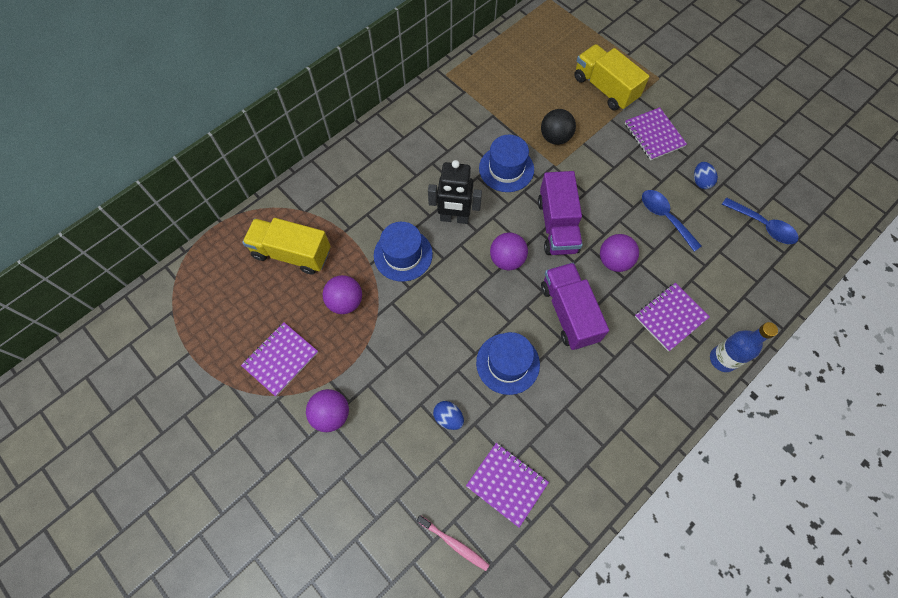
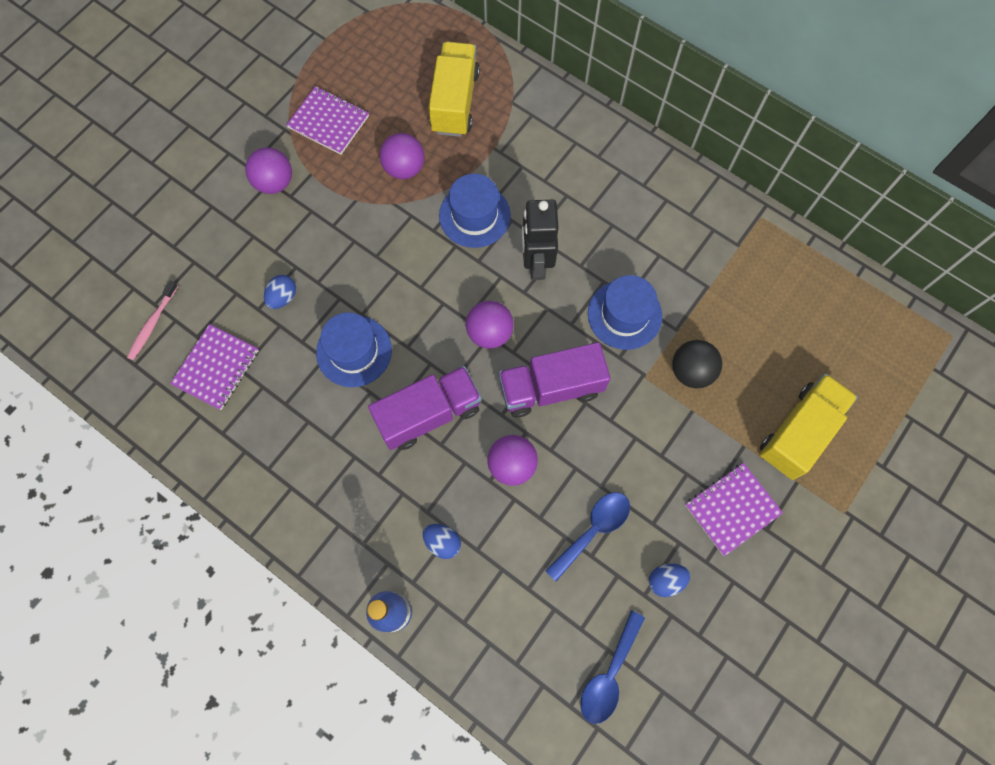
camera: 80 degrees right, 5 degrees up
purple notebook [635,283,710,351] -> blue egg [423,524,461,559]

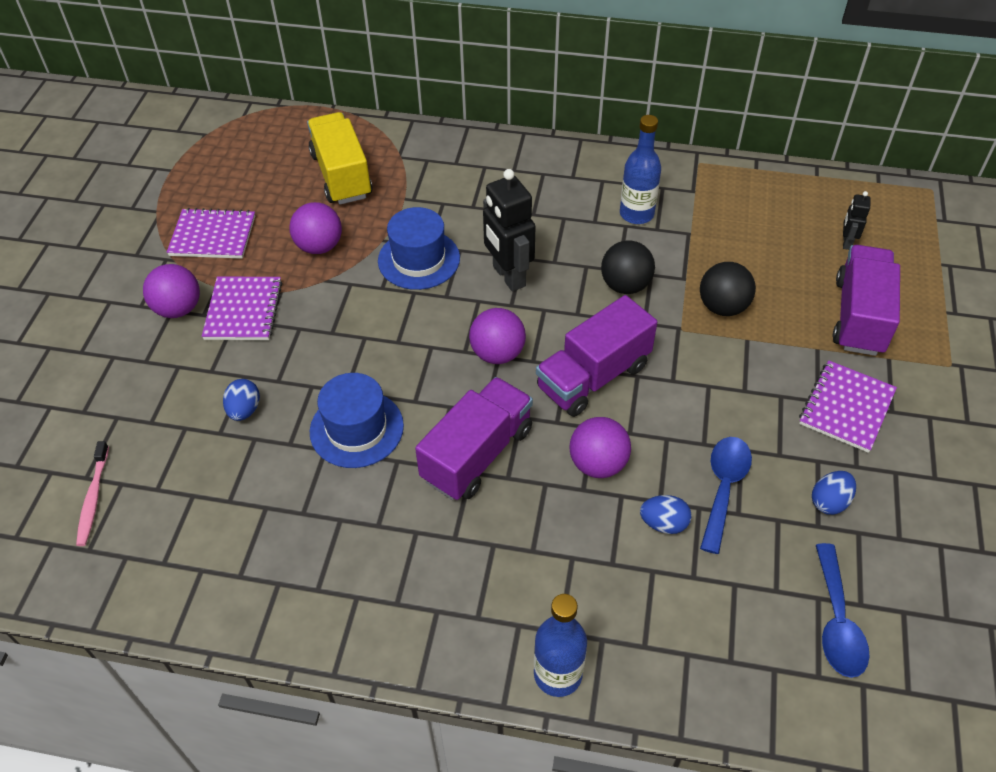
camera: 25 degrees left, 20 degrees down
purple notebook [170,324,259,410] -> purple notebook moved to [202,276,282,340]
blue egg [423,524,461,559] -> blue egg moved to [640,495,692,534]
blue hat [588,275,662,350] -> black ball [601,240,655,294]
yellow truck [760,374,857,480] -> purple truck [833,245,900,356]
none -> blue bottle [620,115,661,224]
none -> black robot [843,191,871,250]

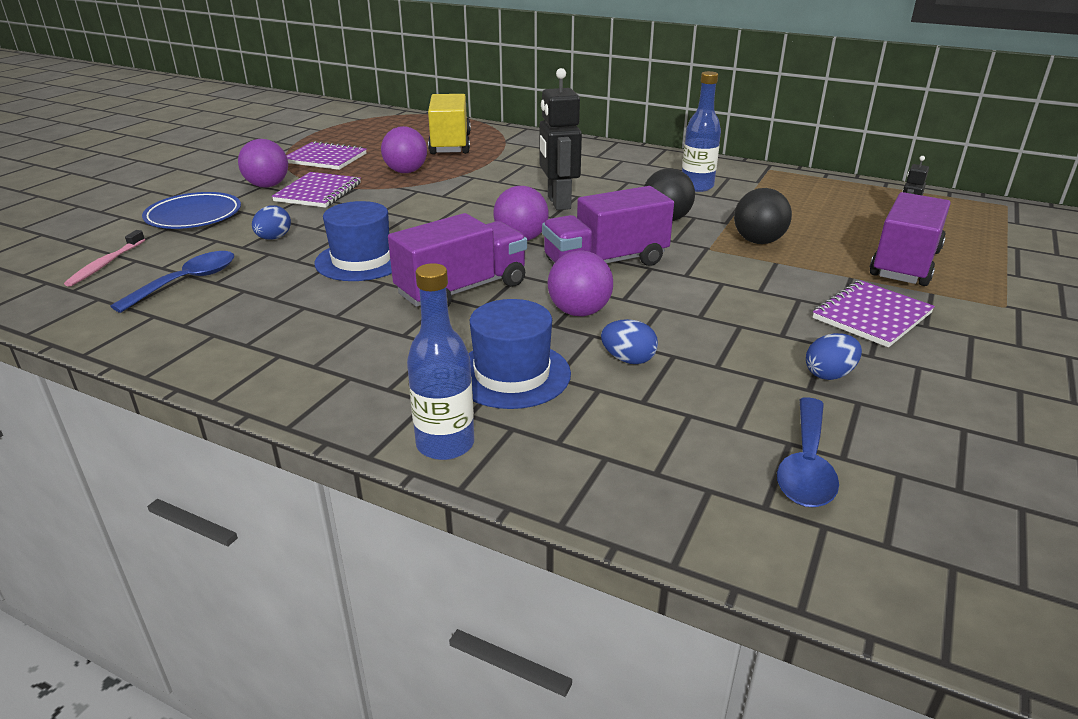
camera: 15 degrees right, 20 degrees down
blue hat [378,207,460,290] -> blue hat moved to [469,299,571,409]
blue spoon [700,437,752,554] -> blue spoon moved to [110,251,234,313]
none -> blue plate [142,192,241,229]

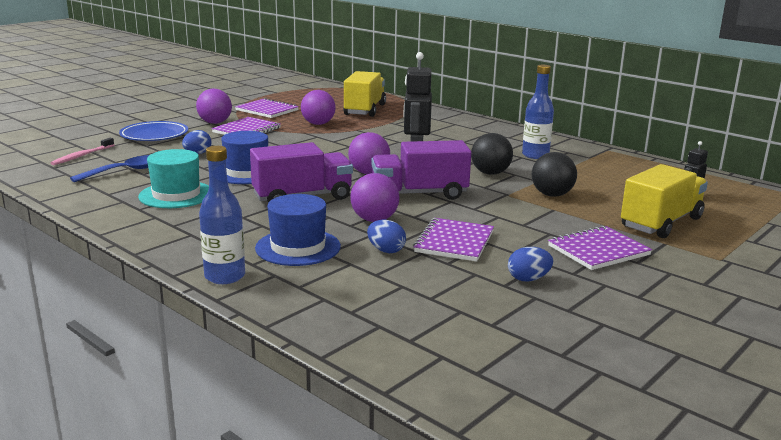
camera: 15 degrees right, 10 degrees down
blue spoon [777,397,839,507] -> none
purple truck [870,192,951,286] -> yellow truck [621,164,708,238]
none -> turquoise hat [138,149,209,208]
none -> purple notebook [413,218,494,262]

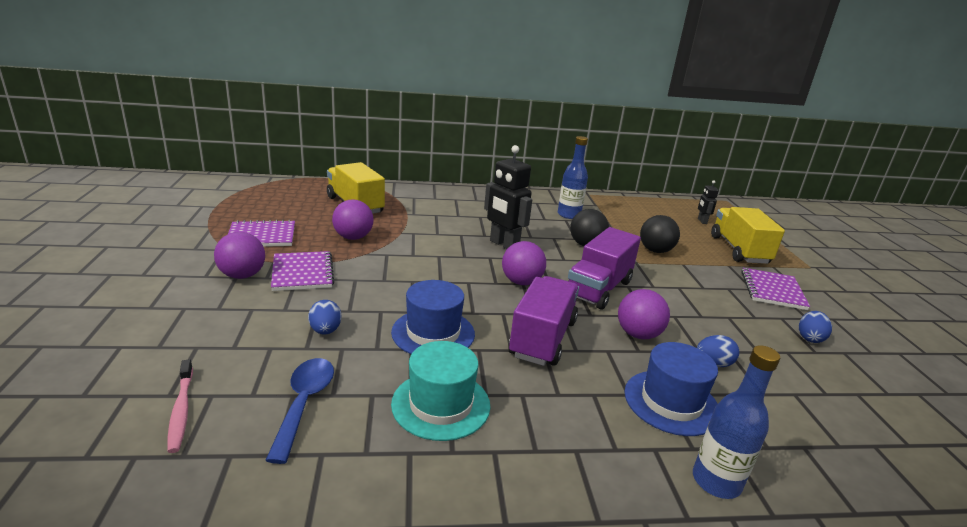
camera: 50 degrees left, 5 degrees up
blue plate [119,121,188,141] -> none
purple notebook [413,218,494,262] -> none

